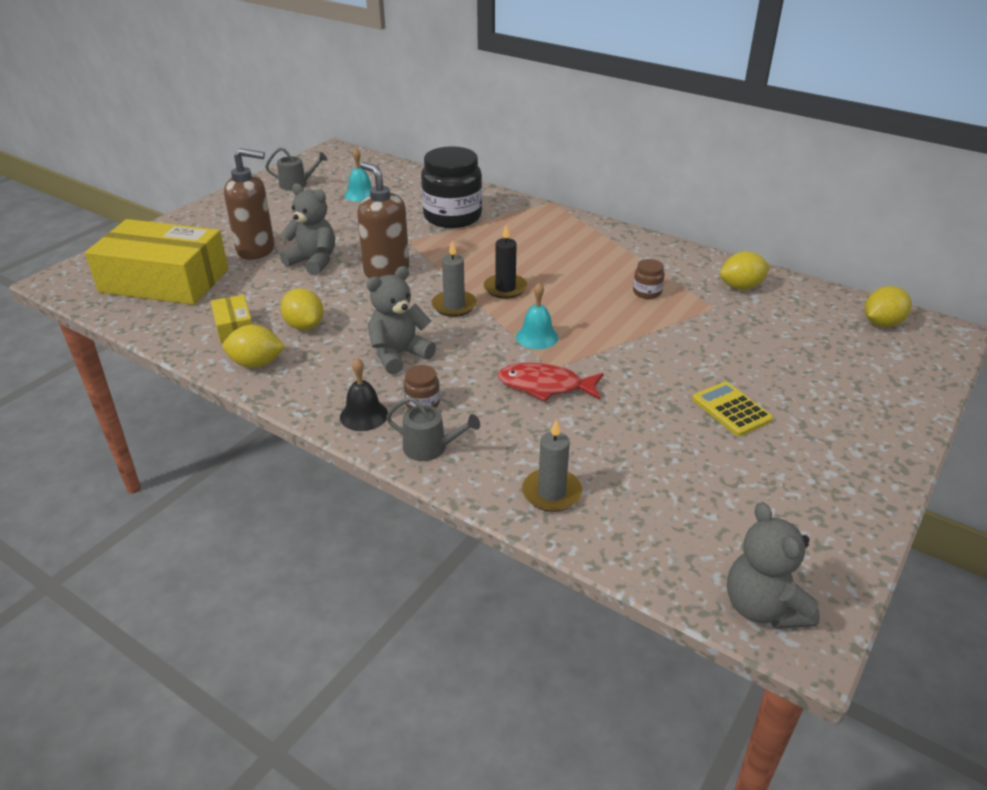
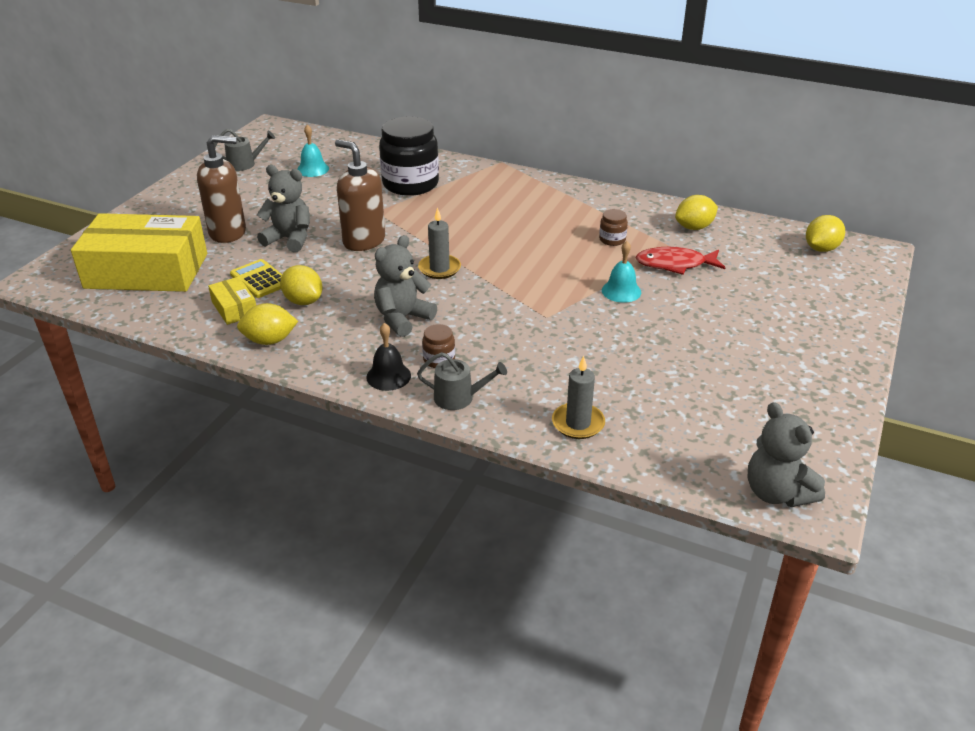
camera: 10 degrees left, 0 degrees up
black candle [484,225,527,299] -> none
red fish [497,363,604,401] -> red fish moved to [636,247,726,275]
turquoise bell [516,283,558,349] -> turquoise bell moved to [602,241,641,303]
yellow calculator [692,382,773,436] -> yellow calculator moved to [230,259,282,298]

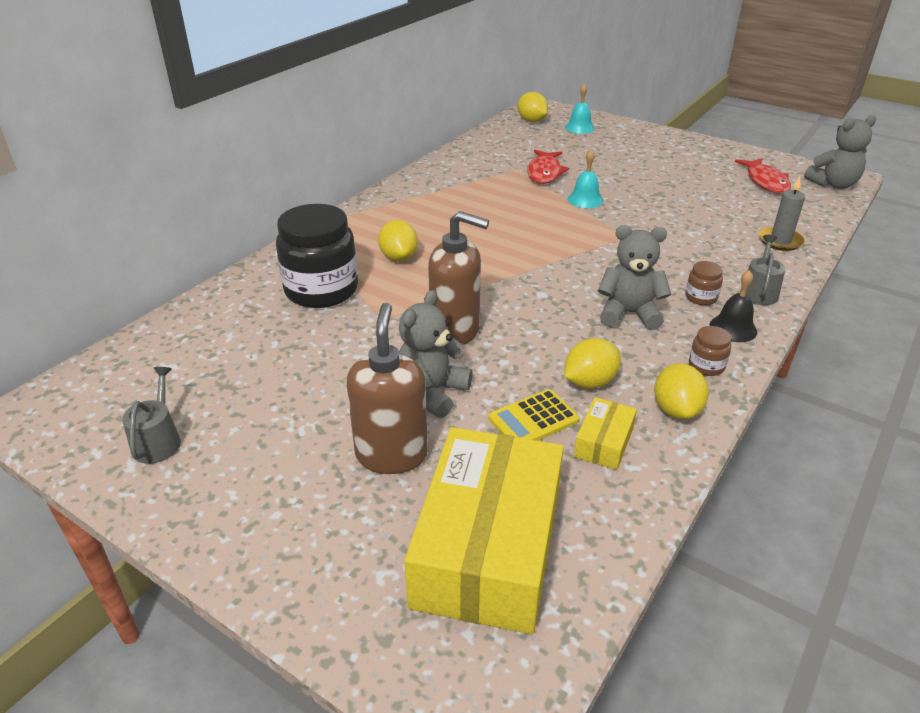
camera: 80 degrees left, 0 degrees up
yellow box [208,277,256,325] -> yellow box turned 45 degrees counterclockwise [574,397,637,470]
turquoise bell [297,125,329,177] -> turquoise bell moved to [565,84,595,134]
brown soap dispenser [335,139,385,251] -> brown soap dispenser turned 120 degrees counterclockwise [428,211,489,345]
grey teddy bear [374,235,437,337] -> grey teddy bear turned 135 degrees clockwise [598,225,671,330]
grey candle [418,207,461,279] -> none
brown jar [599,209,628,246] -> brown jar moved to [689,326,731,376]
yellow lemon [675,195,718,230] -> yellow lemon moved to [378,220,418,261]
none -> red fish [735,158,791,193]

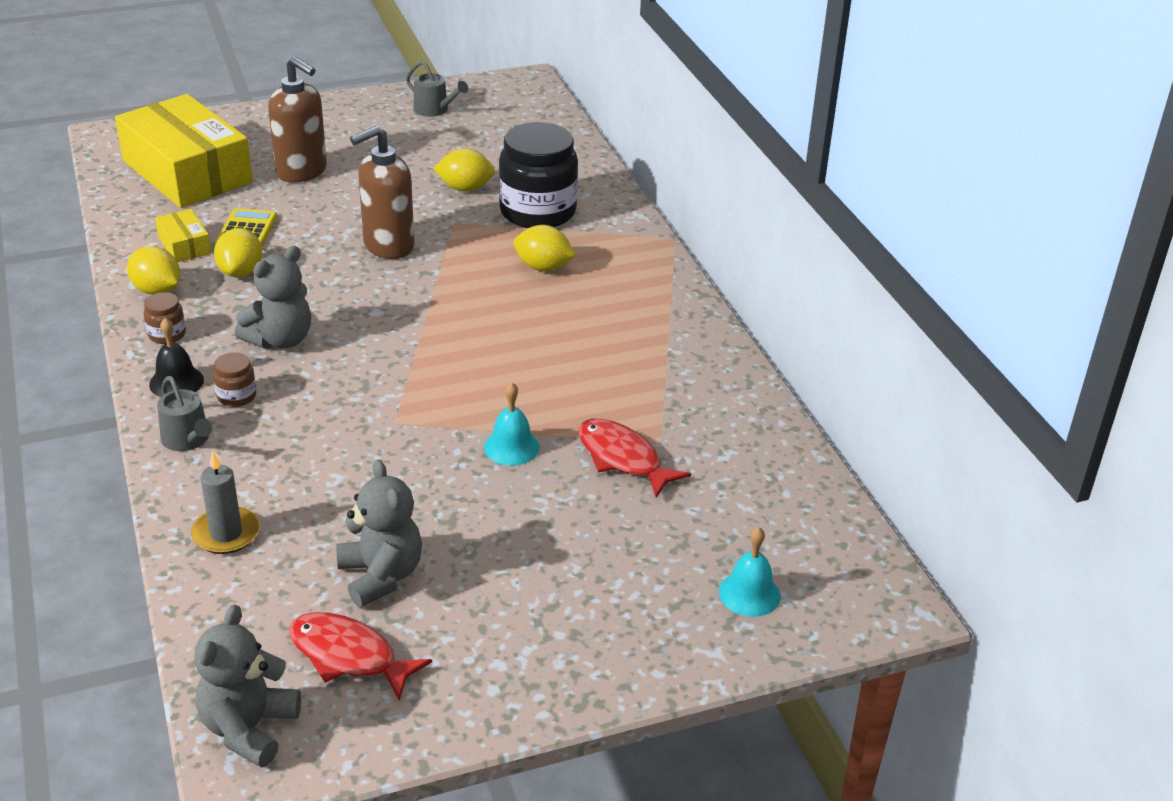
camera: 125 degrees right, 0 degrees up
grey teddy bear [399,290,473,418] -> grey teddy bear moved to [336,459,422,607]
yellow lemon [518,92,548,122] -> yellow lemon moved to [433,148,495,192]

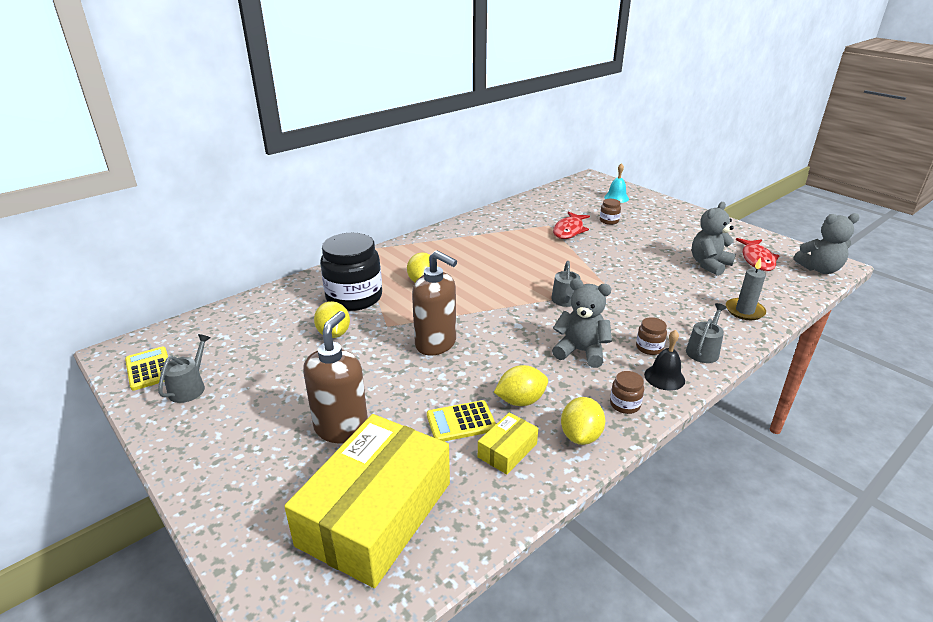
camera: 110 degrees left, 5 degrees down
turquoise bell [484,382,540,466] -> none
none -> yellow calculator [125,347,168,391]
none -> grey watering can [551,261,580,307]
none -> brown jar [600,199,621,225]

